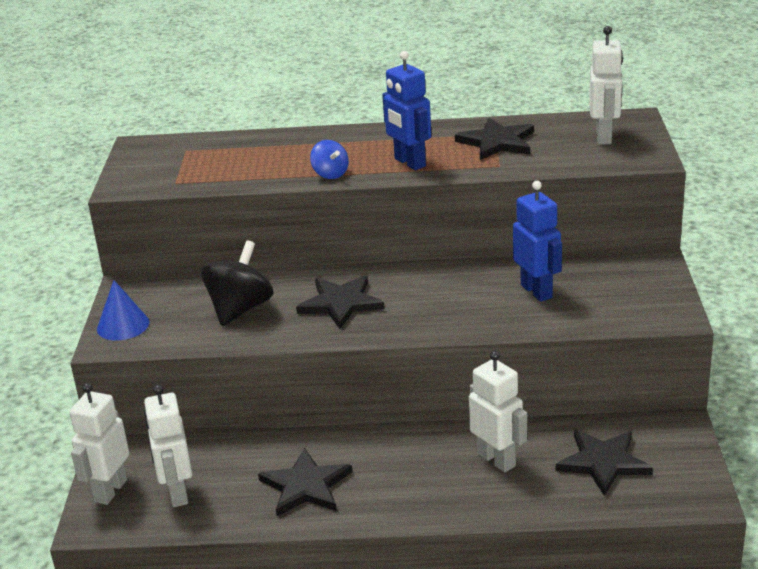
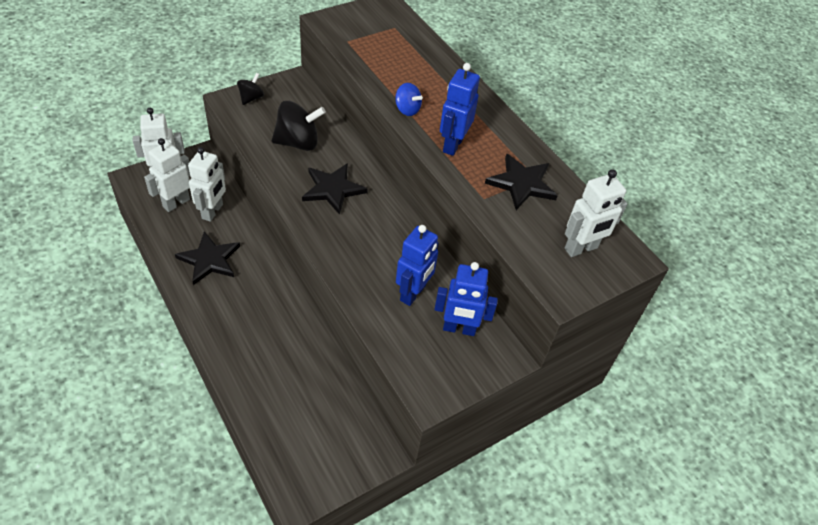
camera: 50 degrees right, 20 degrees up
blue cone [97,280,150,340] -> black spinning top [237,73,264,105]
blue spinning top [310,140,349,179] -> blue spinning top turned 75 degrees counterclockwise [395,83,423,116]
white robot [469,351,527,472] -> white robot moved to [188,147,226,222]
black star [556,430,653,496] -> none
none -> blue robot [434,262,498,336]

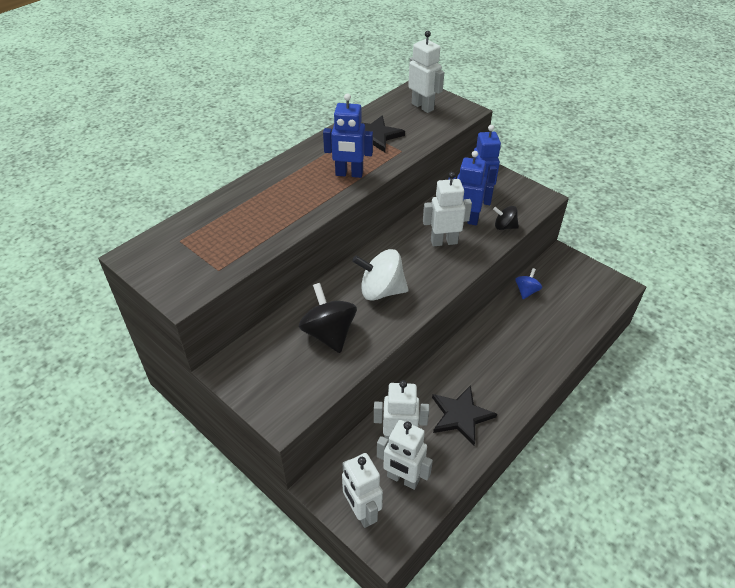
camera: 100 degrees left, 5 degrees down
black spinning top [237,73,264,105] -> black spinning top moved to [493,206,519,230]
black star [302,163,368,215] -> white spinning top [352,249,409,301]
blue spinning top [395,83,423,116] -> blue spinning top moved to [516,268,542,299]
none -> white robot [423,172,472,246]

